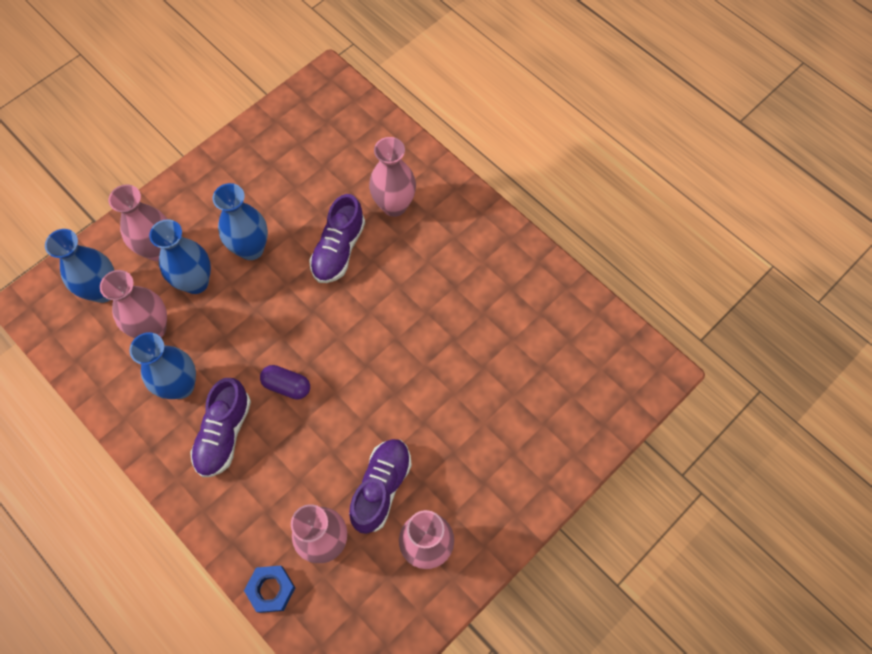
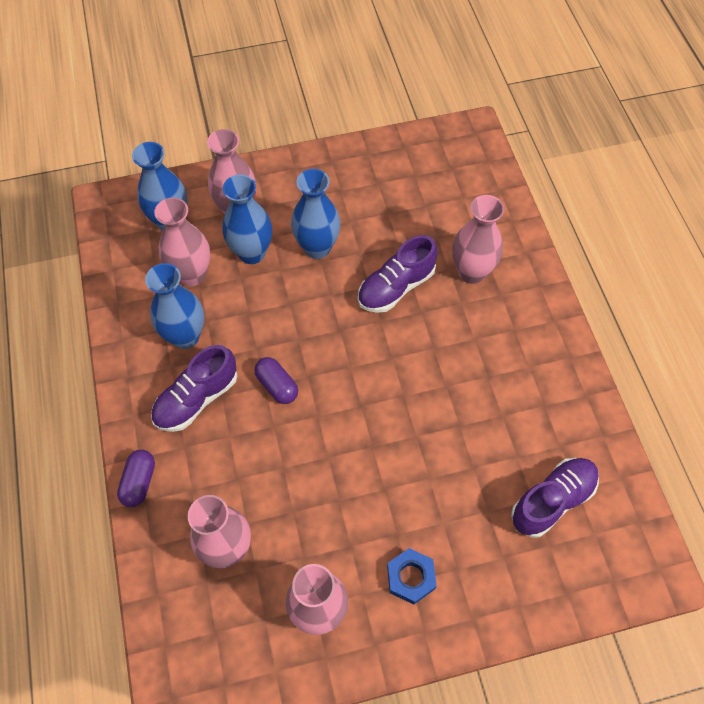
camera: 30 degrees right, 5 degrees down
blue nut [244,566,295,613] -> blue nut moved to [387,548,436,605]
purple shoe [349,439,412,534] -> purple shoe moved to [511,458,599,538]
none -> purple capsule [117,450,155,507]

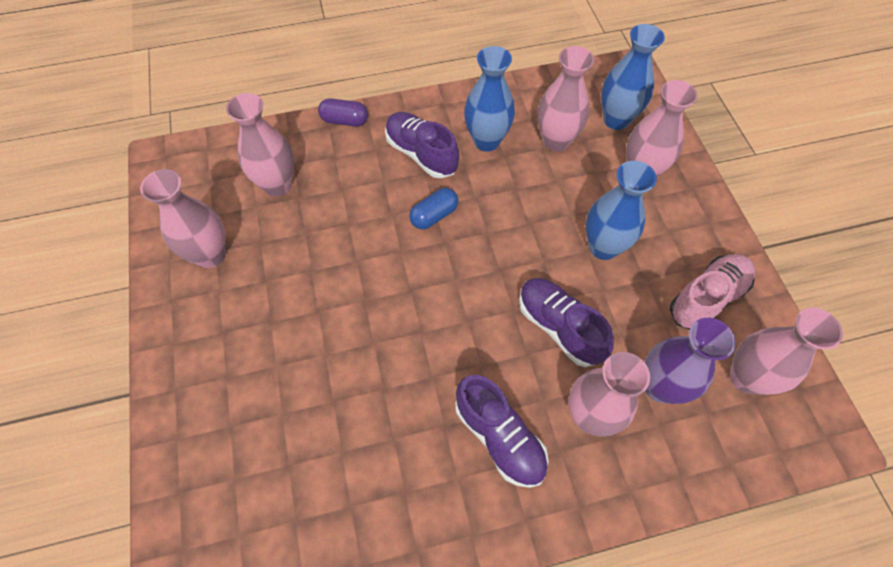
camera: 90 degrees right, 0 degrees up
blue vase [223,174,272,264] -> none
purple capsule [254,357,298,404] -> blue capsule [409,188,459,230]
blue nut [387,548,436,605] -> none
purple shoe [511,458,599,538] -> purple shoe moved to [455,375,549,488]
none -> purple vase [645,318,736,404]
none -> pink shoe [670,254,755,330]
none -> pink vase [730,308,843,395]

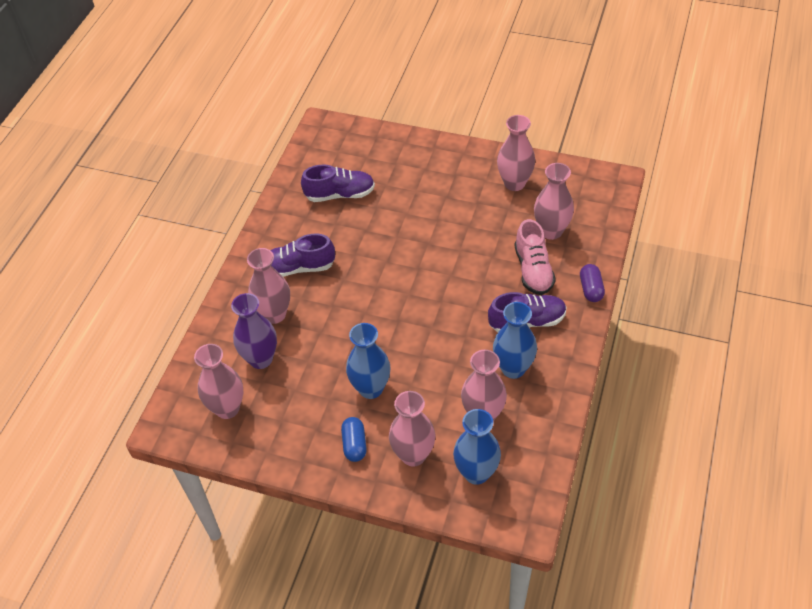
camera: 125 degrees right, 10 degrees down
purple capsule [318,98,368,126] -> purple capsule turned 45 degrees counterclockwise [580,264,605,302]
blue capsule [409,188,459,230] -> blue capsule moved to [341,417,367,462]
purple shoe [519,278,614,367] -> purple shoe moved to [301,164,375,202]
pink shoe [670,254,755,330] -> pink shoe moved to [514,219,556,295]

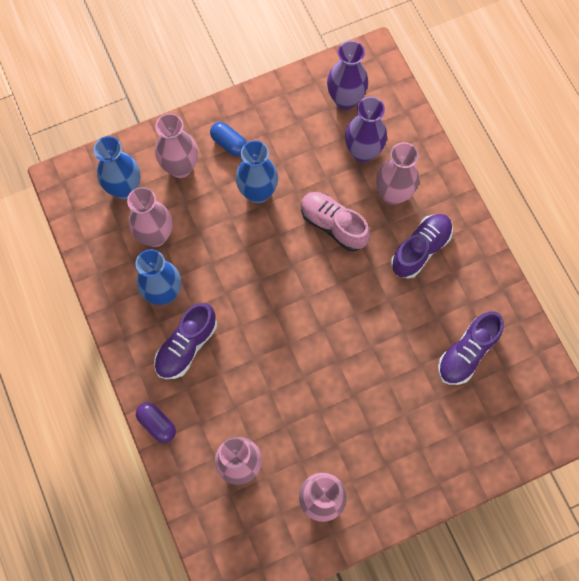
camera: 135 degrees right, 20 degrees up
pink vase [194,344,243,419] -> purple vase [327,40,368,110]
pink shoe [514,219,556,295] -> pink shoe moved to [301,192,370,251]

